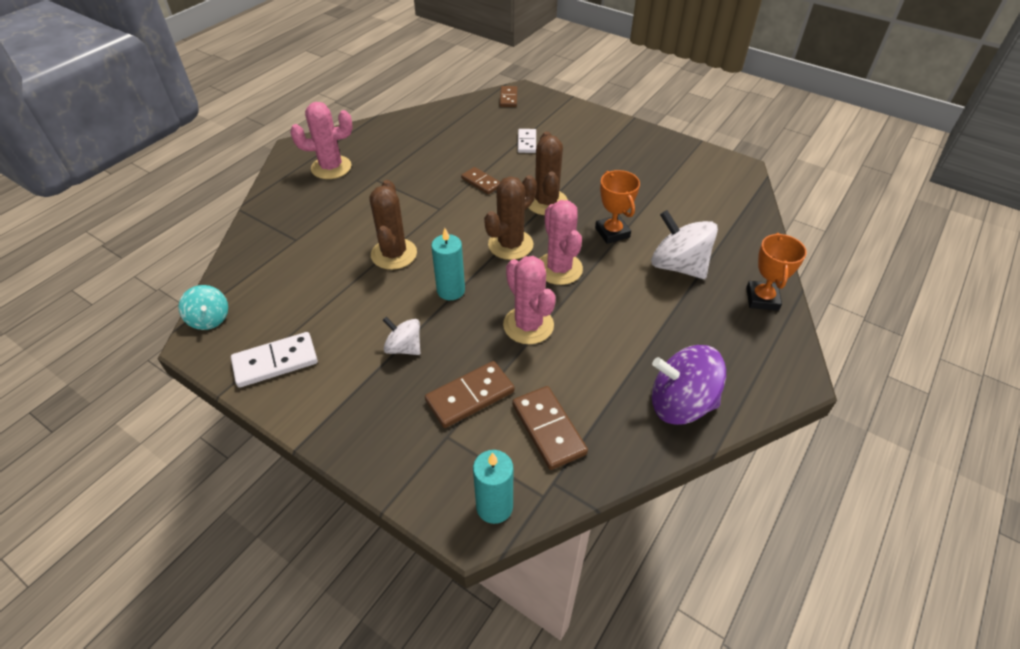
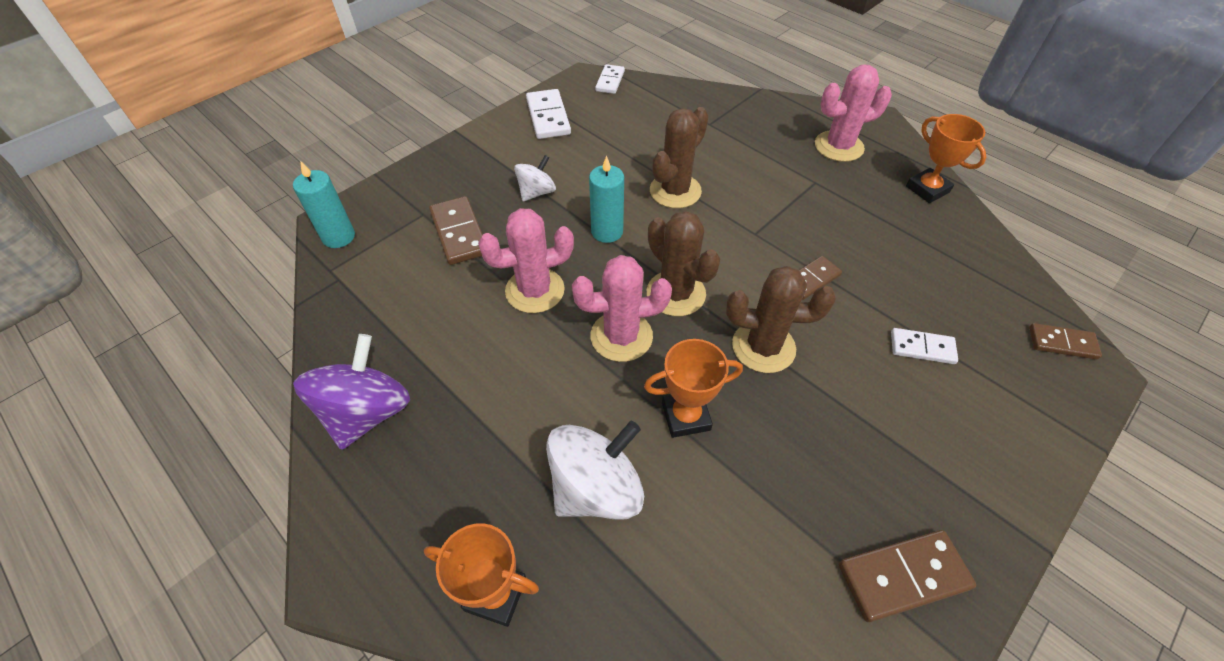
camera: 100 degrees right, 5 degrees up
turquoise spinning top [179,285,228,330] -> white domino [595,64,625,94]
pink cactus [290,102,352,179] -> pink cactus turned 75 degrees clockwise [815,65,892,162]
brown cactus [369,180,417,270] -> brown cactus turned 60 degrees counterclockwise [650,107,709,208]
brown domino [512,386,588,470] -> brown domino moved to [839,530,976,622]
none -> orange trophy [906,114,987,203]

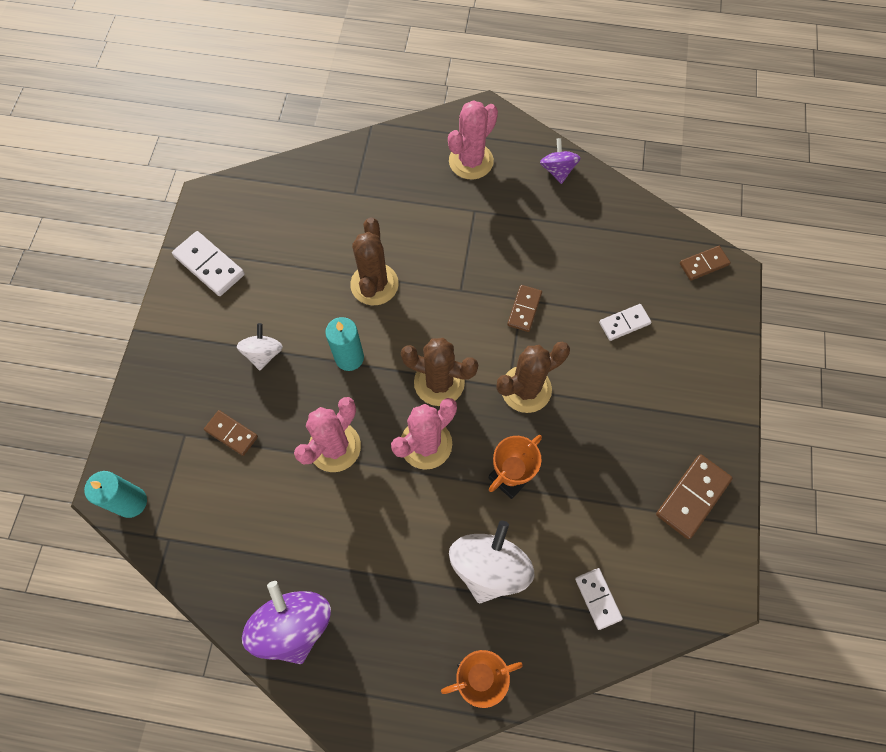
camera: 35 degrees left, 15 degrees up
brown domino [429,196,483,265] -> brown domino [204,410,258,456], size x0.65
white domino [595,64,625,94] -> white domino moved to [575,568,623,630]
orange trophy [906,114,987,203] -> purple spinning top [540,138,581,184]

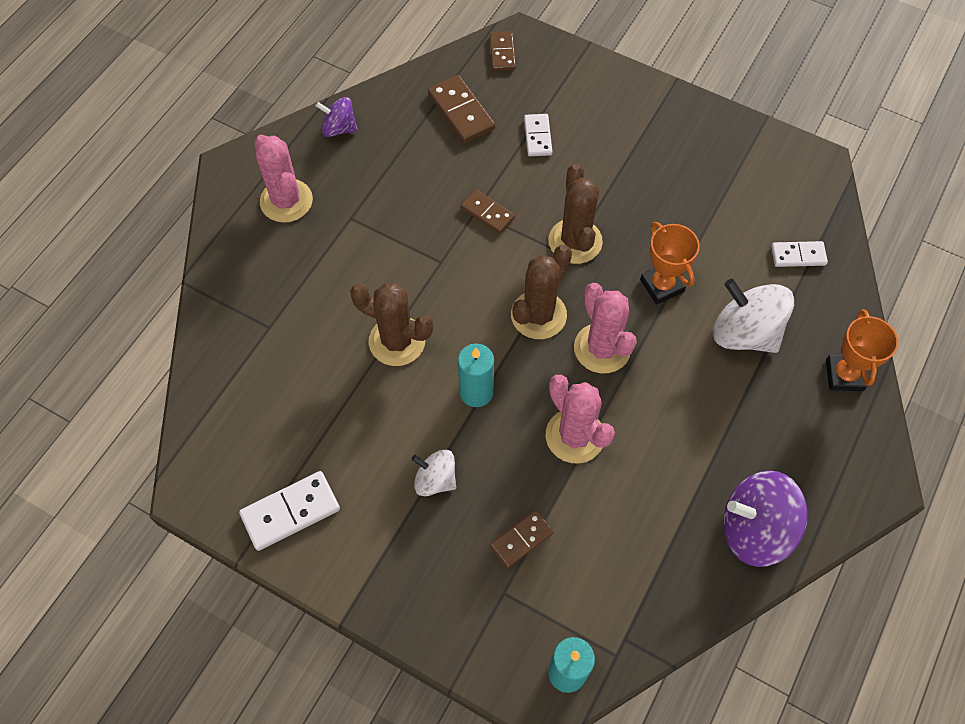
camera: 70 degrees left, 5 degrees down
brown domino [656,455,733,539] -> brown domino moved to [428,75,495,143]

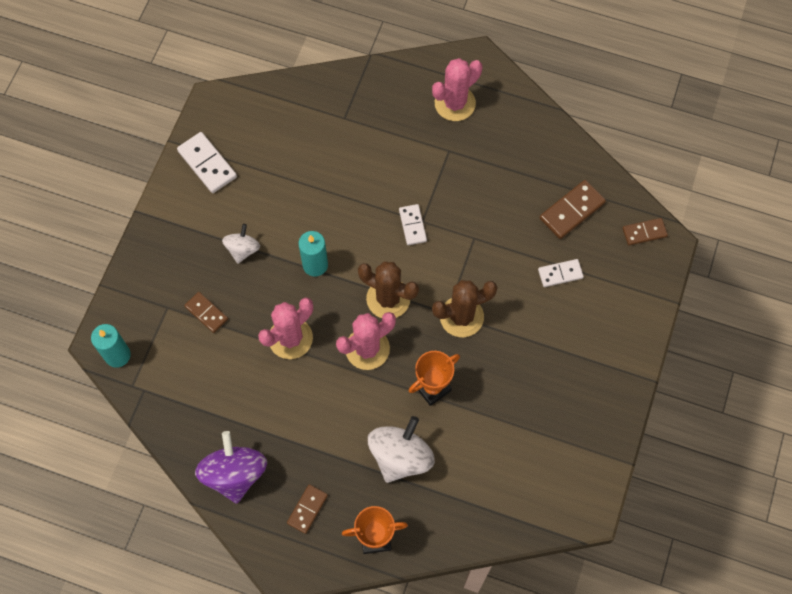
camera: 80 degrees right, 5 degrees up
purple spinning top [315,97,358,137] -> none
brown cactus [350,283,433,366] -> none
brown domino [461,190,515,234] -> brown domino moved to [287,484,328,534]
white domino [771,241,828,267] -> white domino moved to [399,204,427,245]

